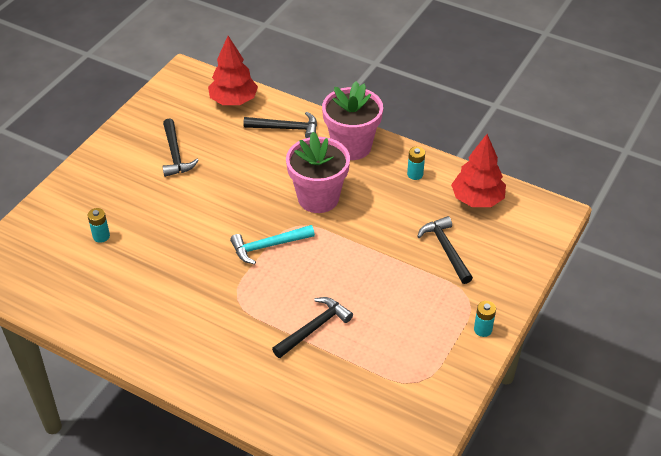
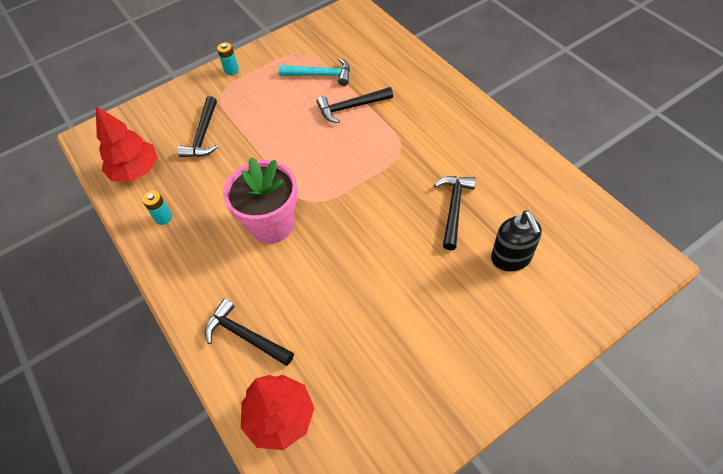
camera: 150 degrees left, 10 degrees up
turquoise battery [87,208,110,243] -> black soap dispenser [491,211,542,272]
black hammer [162,118,199,177] -> black hammer moved to [434,176,476,250]
turquoise hammer [230,225,315,264] -> turquoise hammer moved to [279,58,350,86]
pink flower pot [322,81,383,160] -> none

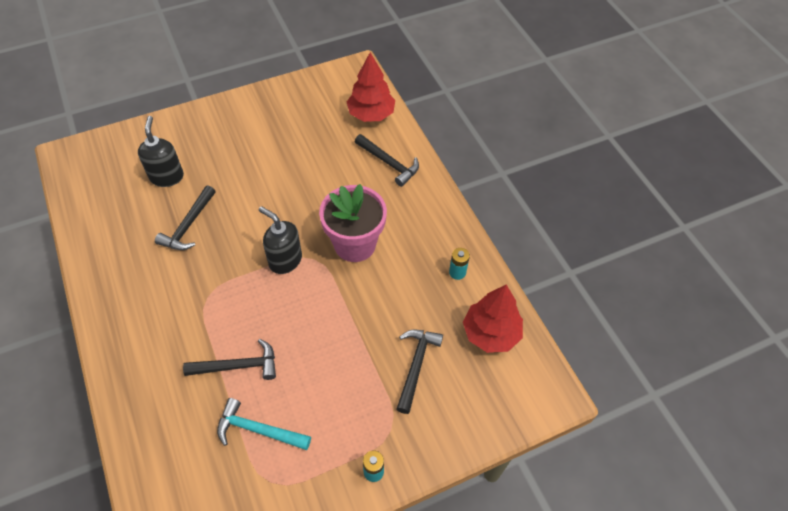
camera: 175 degrees left, 0 degrees up
none -> black soap dispenser [259,206,302,274]

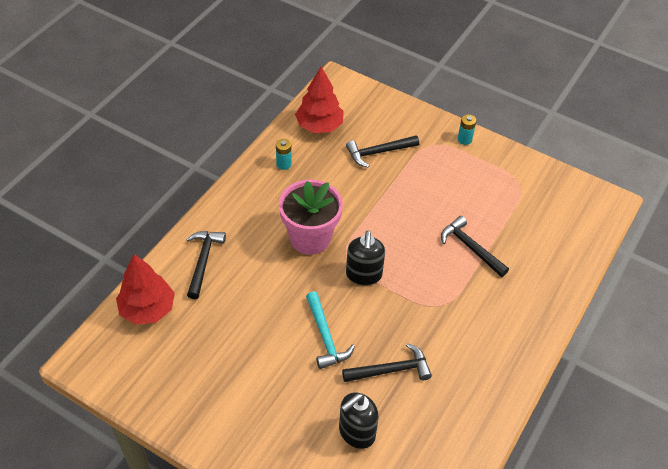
camera: 125 degrees left, 5 degrees down
turquoise hammer [217,398,311,450] -> turquoise hammer moved to [306,291,355,369]

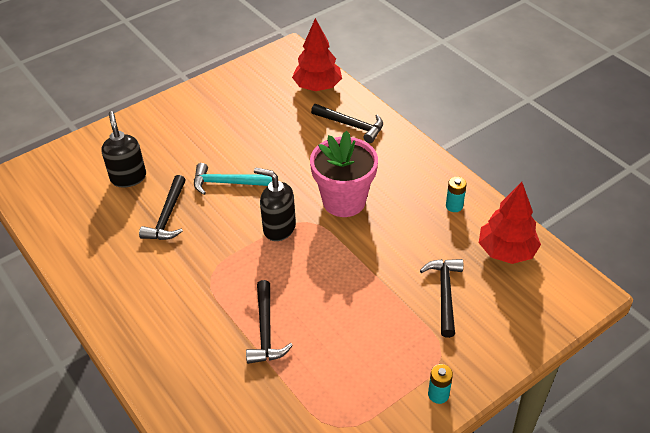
camera: 115 degrees right, 5 degrees down
black hammer [441,216,509,277] -> black hammer turned 105 degrees clockwise [246,280,293,364]

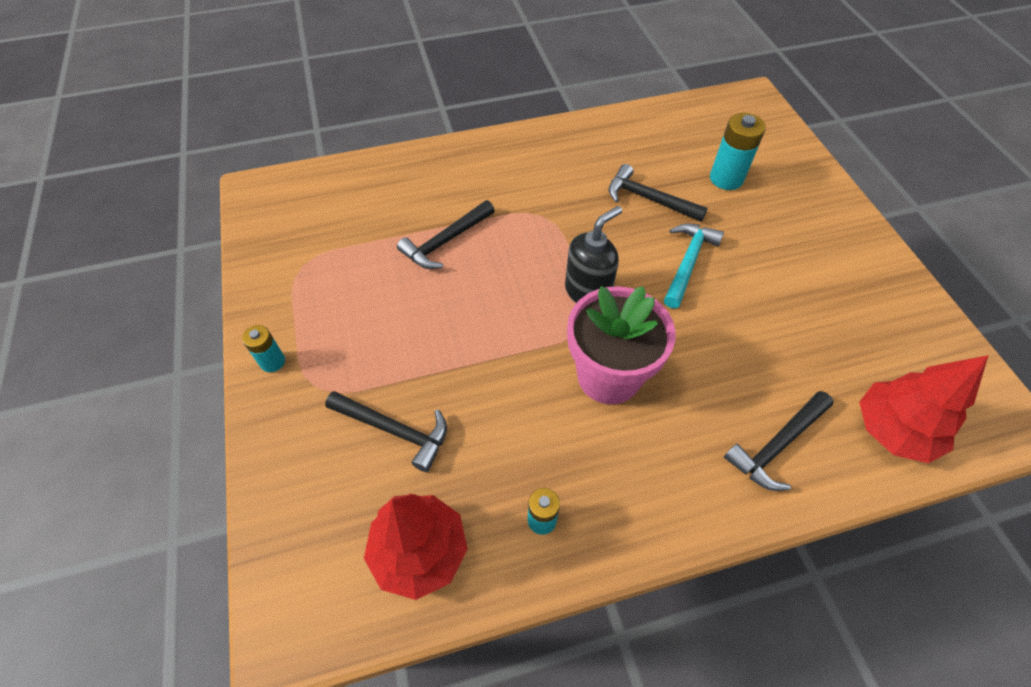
camera: 110 degrees right, 10 degrees up
black soap dispenser [102,111,146,188] -> turquoise battery [710,113,766,190]
black hammer [246,280,293,364] -> black hammer turned 60 degrees counterclockwise [397,200,495,269]

